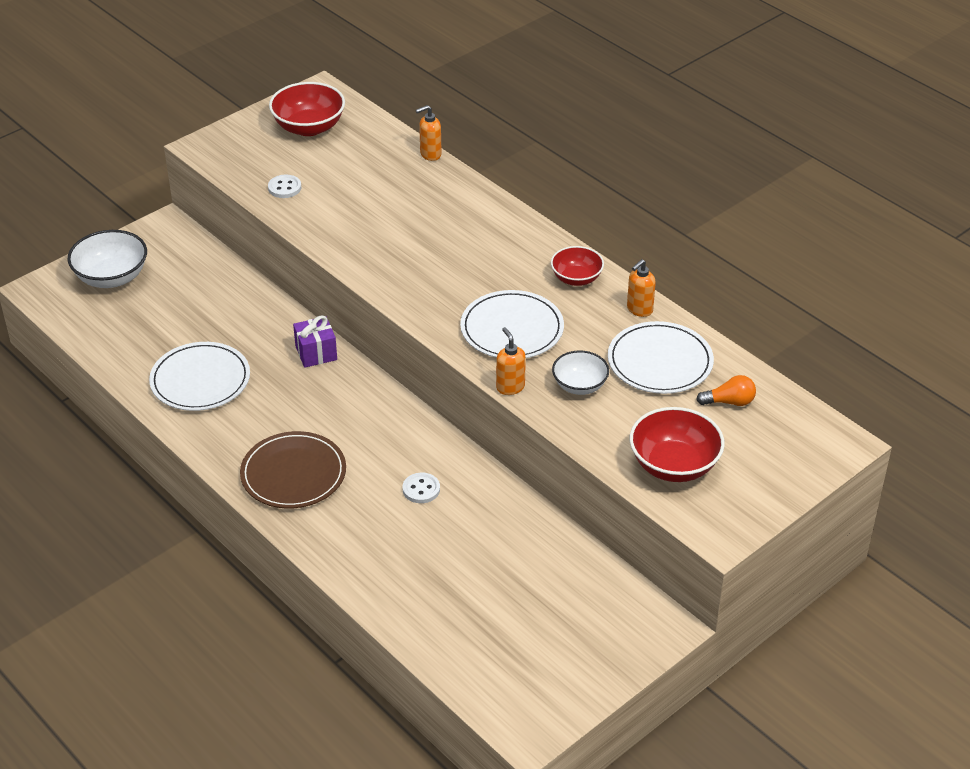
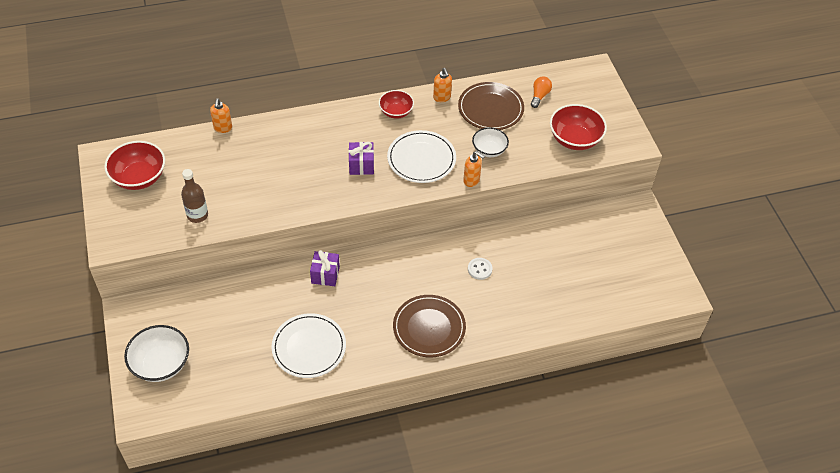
camera: 65 degrees left, 10 degrees up
white button [268,175,301,198] -> brown bottle [181,169,208,223]
orange soap dispenser [496,327,526,395] -> orange soap dispenser turned 150 degrees counterclockwise [463,151,485,187]
white plate [608,321,714,394] -> brown plate [458,82,524,130]
none -> purple gift [349,142,374,175]

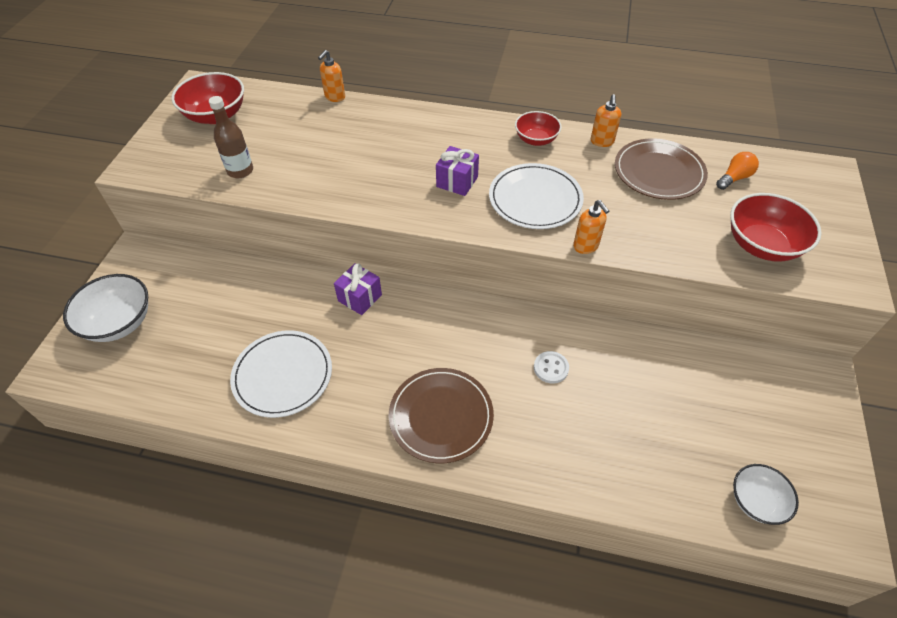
camera: 30 degrees right, 0 degrees up
white bowl [472,128,509,157] -> white bowl moved to [733,464,799,525]

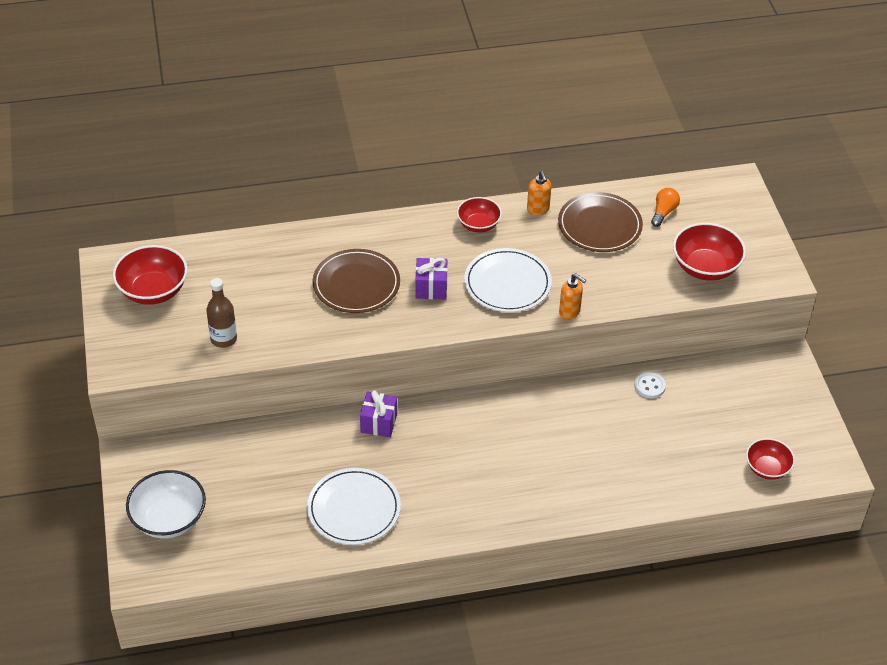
camera: 25 degrees left, 5 degrees down
orange soap dispenser [318,50,345,102] -> none
brown plate [388,368,494,463] -> brown plate moved to [312,249,400,313]
white button [534,351,569,384] -> white button moved to [635,372,666,398]
white bowl [733,464,799,525] -> red bowl [746,438,795,480]

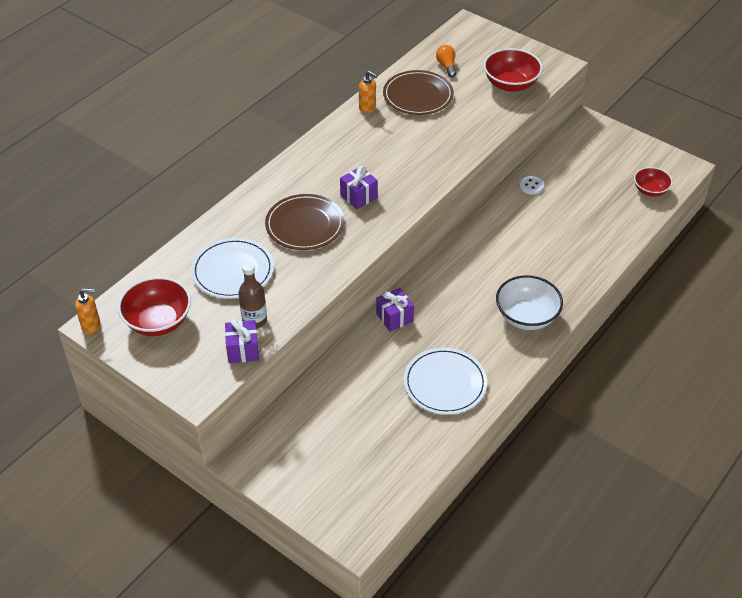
camera: 40 degrees left, 0 degrees up
white bowl [126,470,206,539] -> white bowl moved to [496,275,563,330]
red bowl [457,197,502,232] -> none
white plate [464,248,552,312] -> white plate moved to [191,238,274,299]
orange soap dispenser [559,273,586,320] -> orange soap dispenser moved to [75,288,100,334]
none -> purple gift [225,319,259,363]

